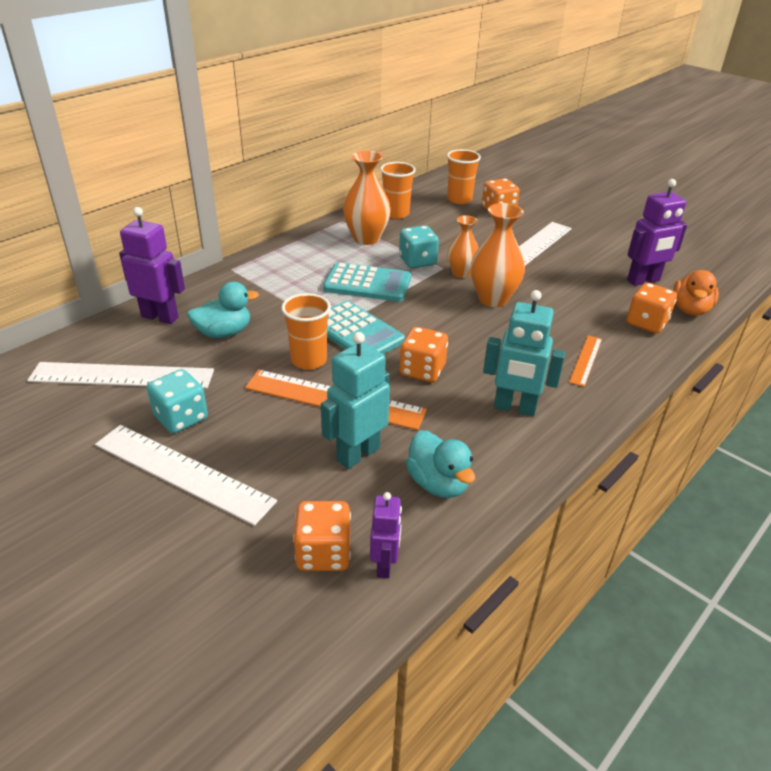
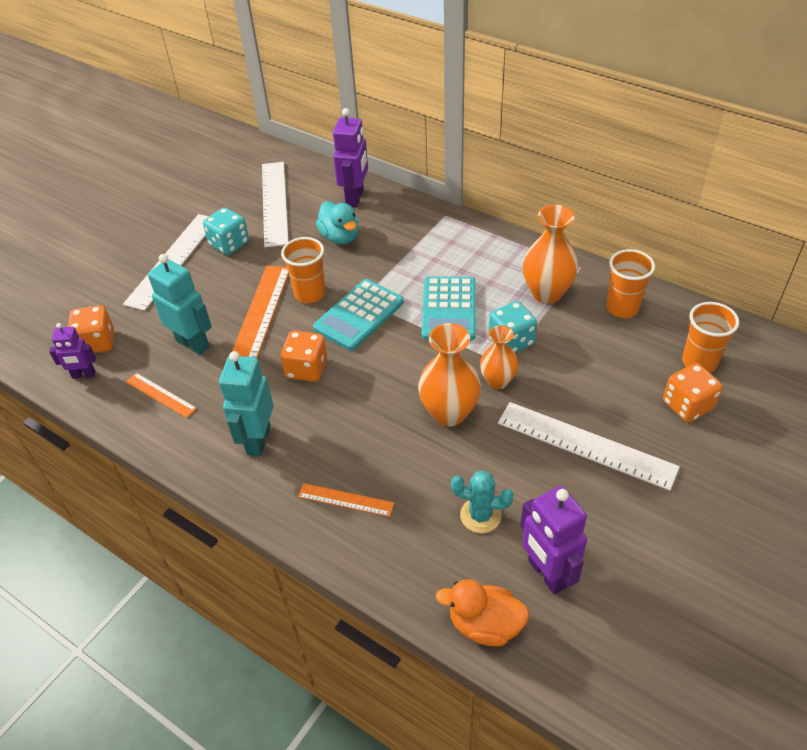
camera: 85 degrees right, 10 degrees up
turquoise duck [406,430,475,498] -> orange ruler [126,373,197,418]
orange dice [627,283,677,333] -> none
none -> turquoise cactus [451,470,513,533]

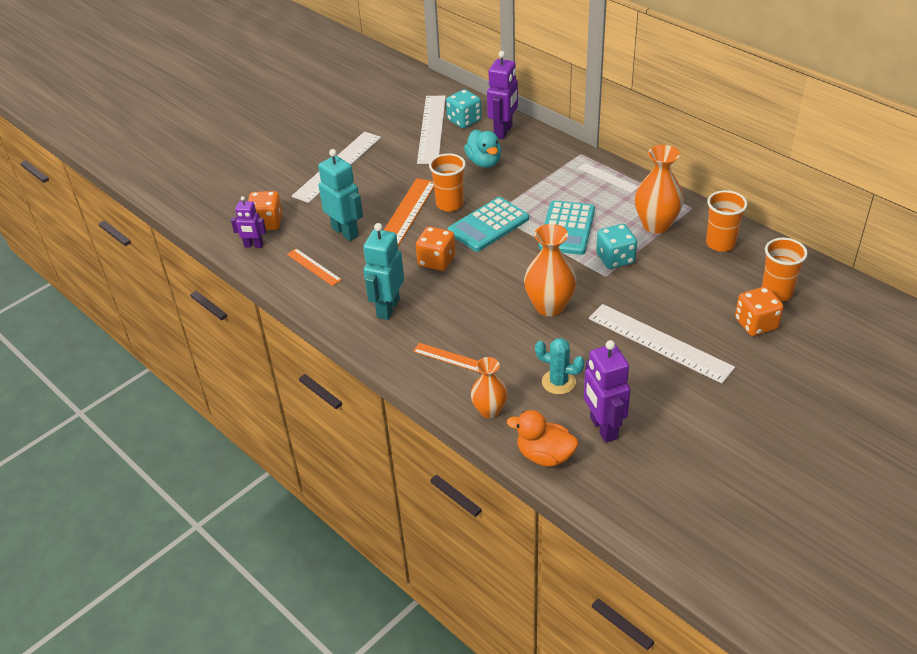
camera: 10 degrees right, 5 degrees down
turquoise dice [203,207,249,255] -> turquoise dice moved to [446,89,482,128]
orange vase [480,325,518,389] -> orange vase moved to [471,357,507,418]
none -> white ruler [578,163,638,193]

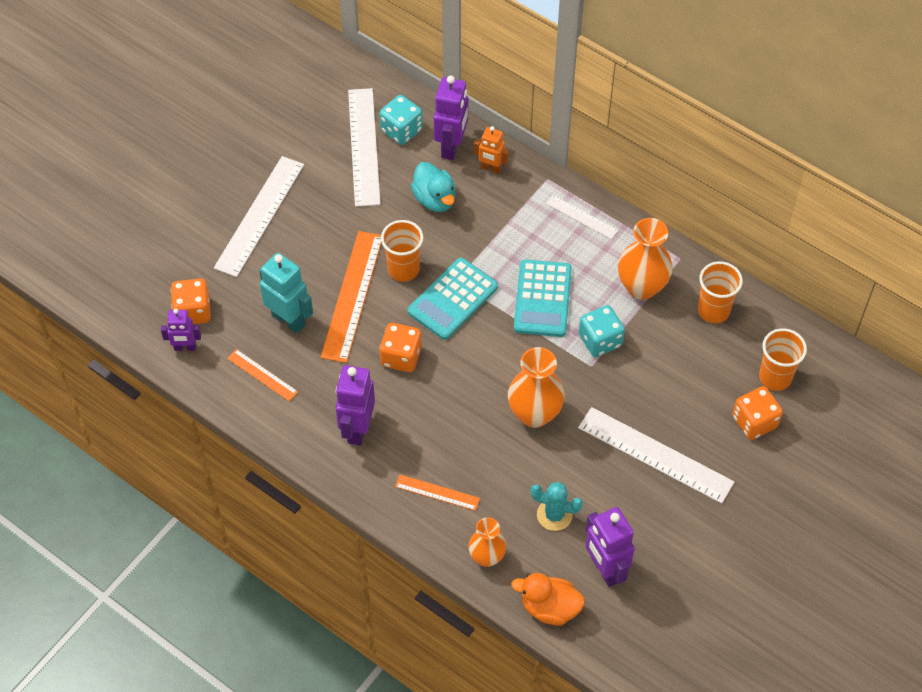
camera: 10 degrees left, 15 degrees up
turquoise robot [363,223,404,320] -> purple robot [335,365,375,445]
none -> orange robot [474,126,509,174]

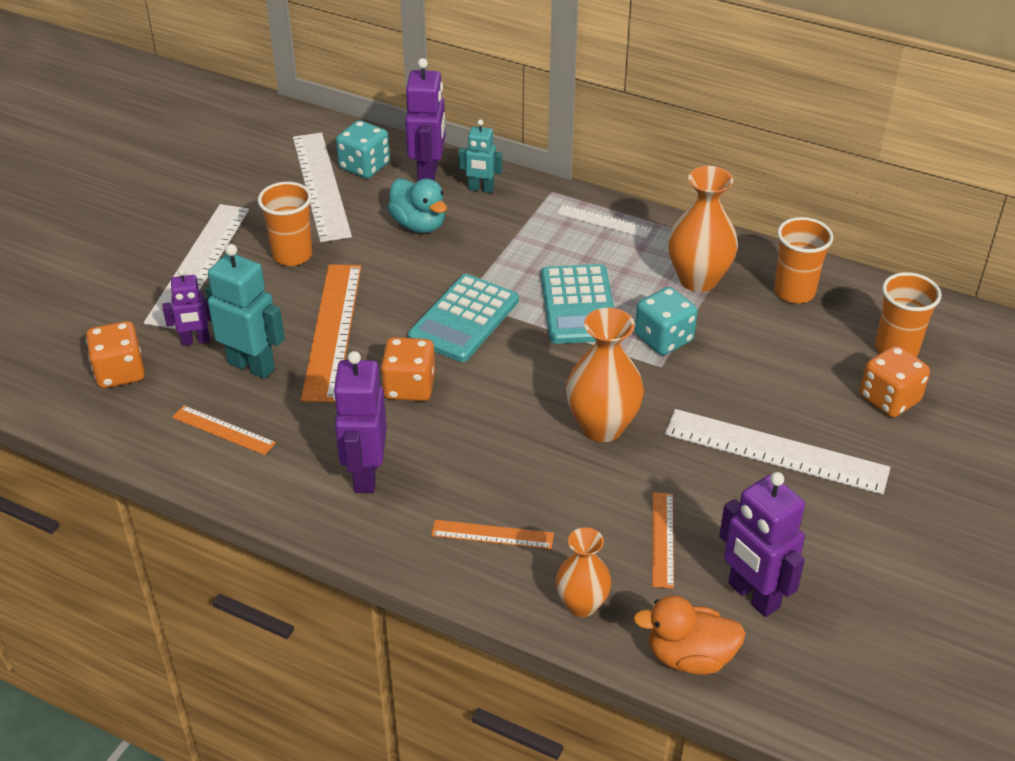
camera: 10 degrees left, 15 degrees down
purple robot [161,309,201,351] -> purple robot moved to [162,269,211,346]
orange cup [381,220,423,282] -> orange cup moved to [258,182,312,266]
orange robot [474,126,509,174] -> turquoise robot [458,120,502,193]
turquoise cactus [530,482,583,531] -> orange ruler [652,492,674,588]

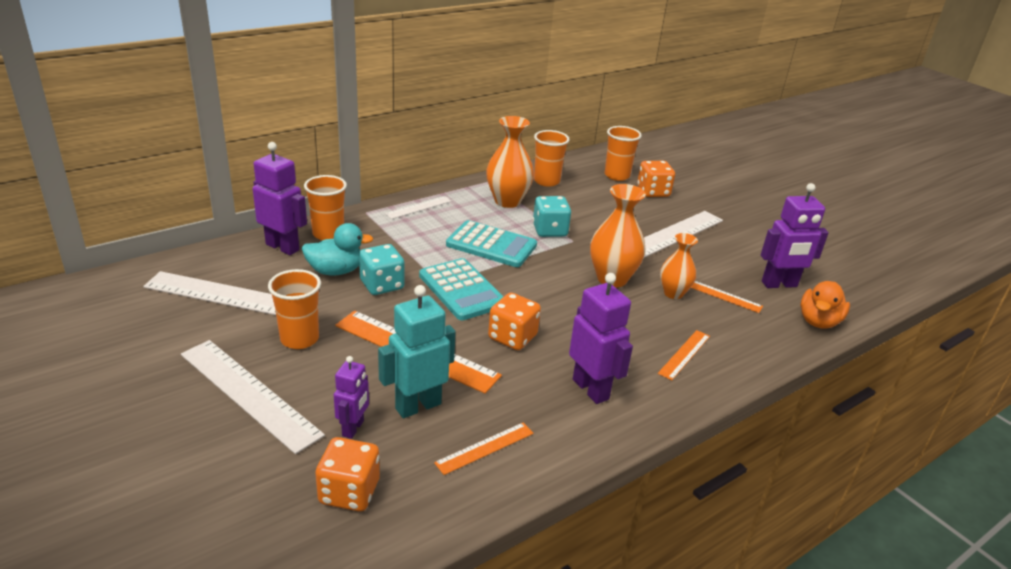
camera: 65 degrees left, 10 degrees down
purple robot [333,351,387,493] -> purple robot turned 150 degrees counterclockwise [569,273,633,404]
turquoise dice [336,120,390,178] -> turquoise dice moved to [359,244,405,295]
turquoise robot [458,120,502,193] -> orange cup [304,175,347,240]
orange vase [556,527,612,617] -> orange vase moved to [660,233,698,299]

